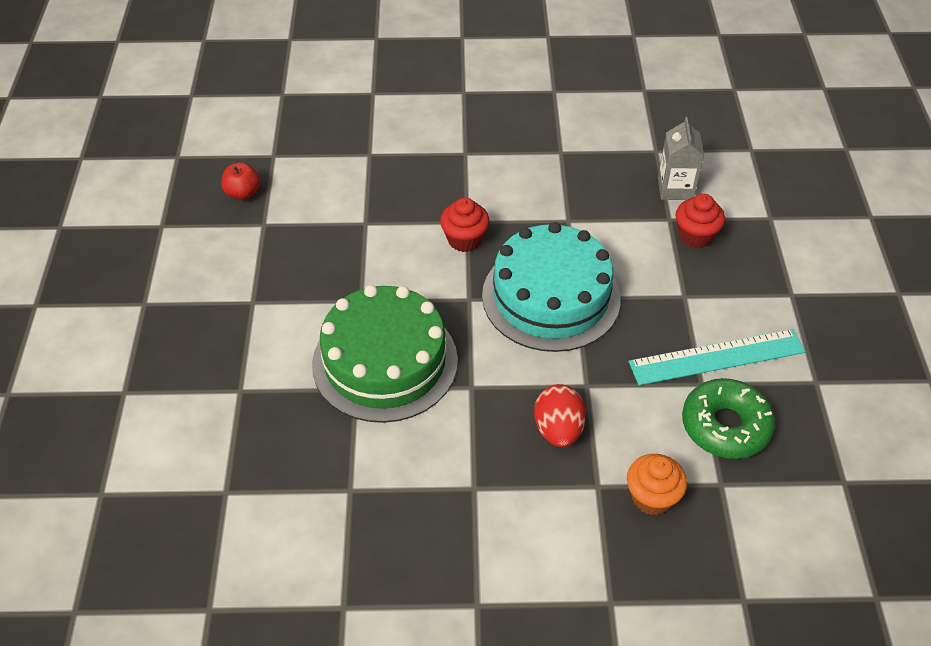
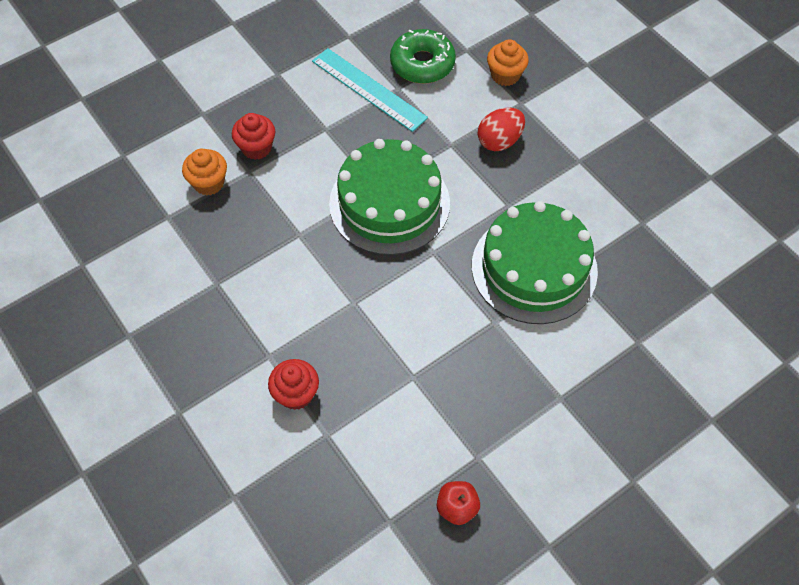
camera: 125 degrees left, 10 degrees up
red cupcake [440,197,490,252] -> red cupcake moved to [268,359,319,410]
turquoise cake [482,222,621,352] -> green cake [329,139,450,255]
grey carton [658,117,704,200] -> orange cupcake [182,149,227,195]

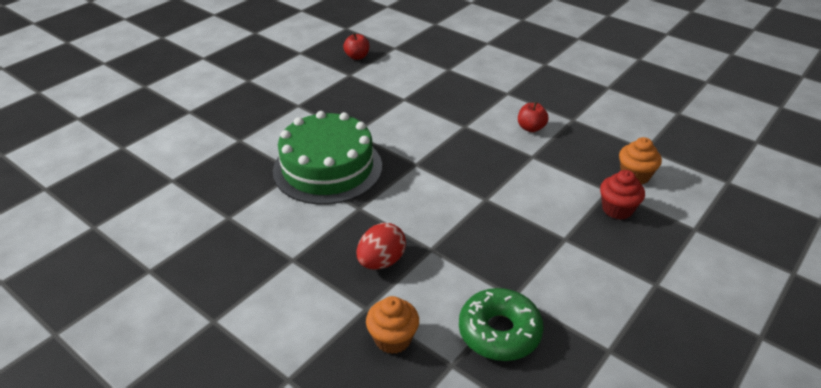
camera: 165 degrees right, 20 degrees down
red cupcake [268,359,319,410] -> none
turquoise ruler [312,48,428,132] -> none
green cake [329,139,450,255] -> none
none -> red apple [518,102,548,132]

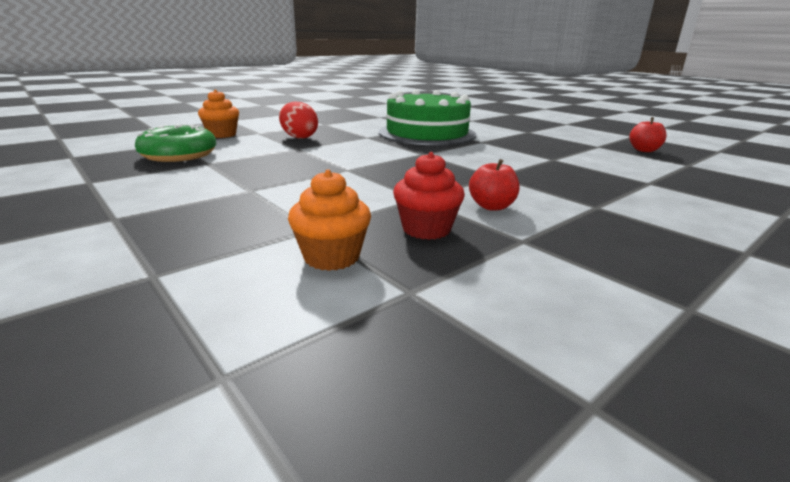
camera: 100 degrees right, 15 degrees down
red cupcake [600,170,645,220] -> red cupcake moved to [393,152,465,240]

